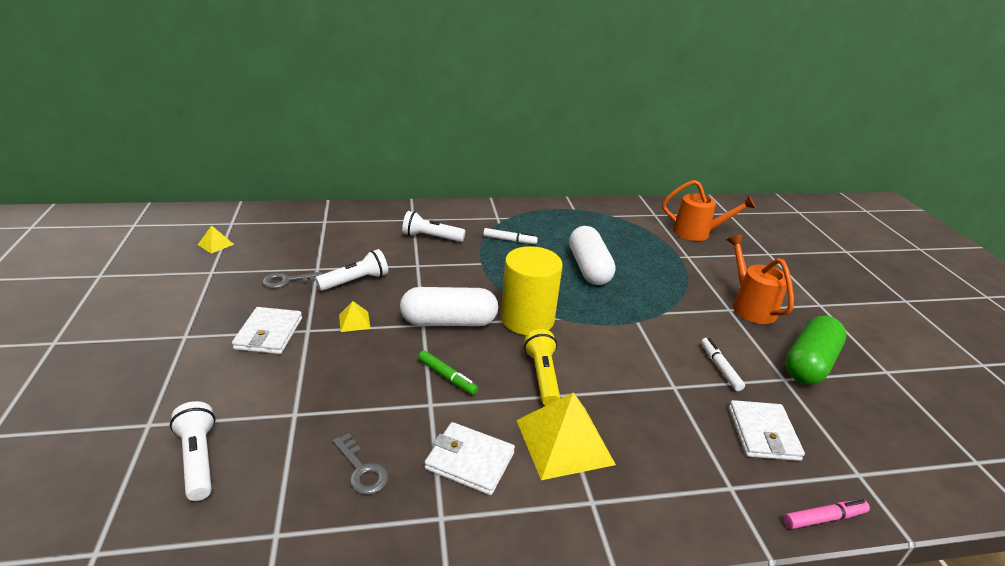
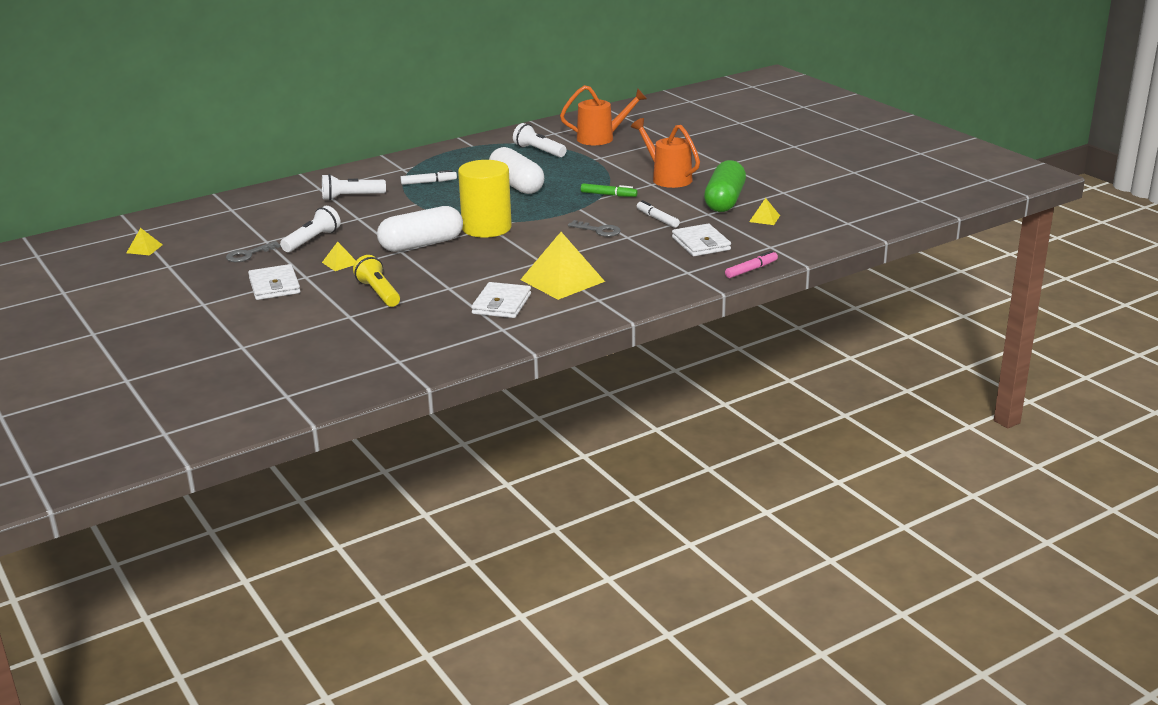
camera: 20 degrees left, 5 degrees down
white flashlight [170,401,215,501] -> white flashlight moved to [513,123,566,157]
grey key [333,433,388,495] -> grey key moved to [568,220,621,237]
green marker [418,350,478,395] -> green marker moved to [581,183,638,197]
white wallet [425,422,515,495] -> white wallet turned 75 degrees counterclockwise [471,282,531,318]
yellow flashlight [524,329,560,406] -> yellow flashlight moved to [353,255,400,307]
none -> yellow pyramid [749,198,780,225]

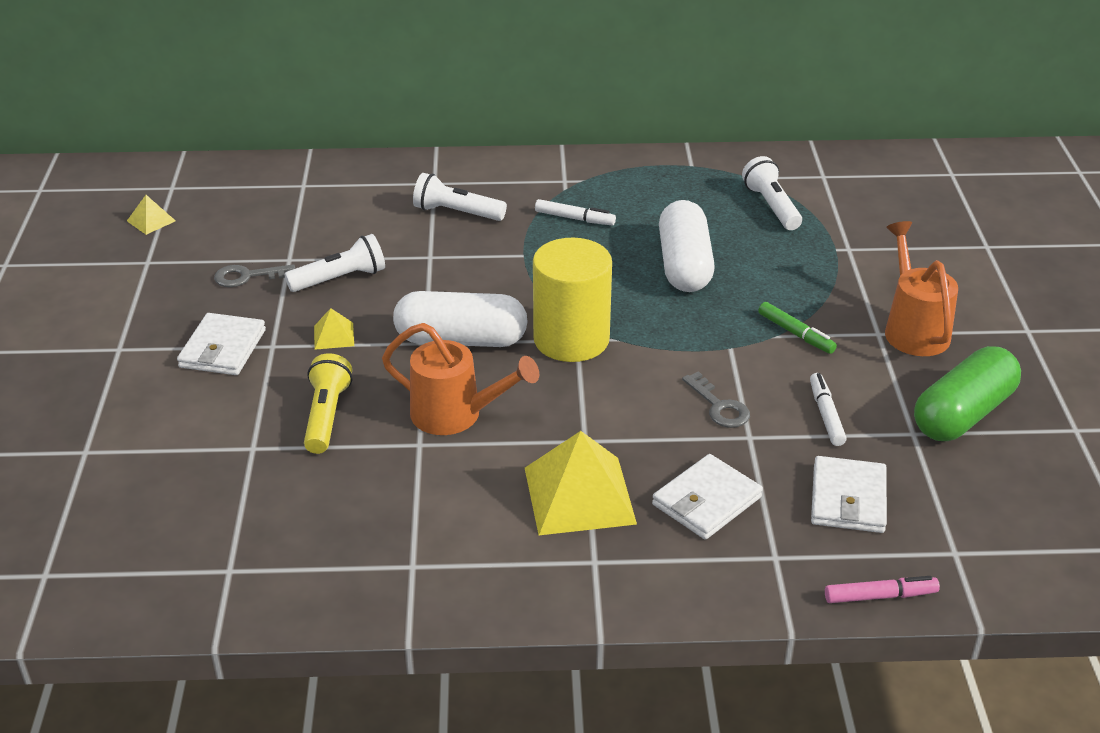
camera: 30 degrees right, 10 degrees up
white wallet [471,282,531,318] -> white wallet moved to [652,454,763,540]
orange watering can [560,85,647,145] -> orange watering can moved to [382,323,539,435]
yellow pyramid [749,198,780,225] -> none

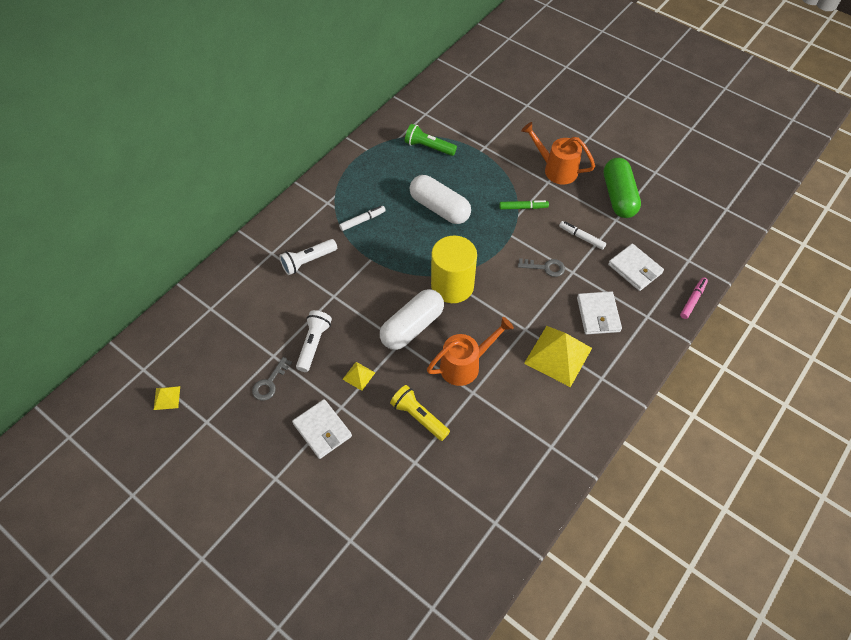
camera: 50 degrees left, 20 degrees up
white flashlight [742,156,802,230] -> green flashlight [405,124,457,156]

